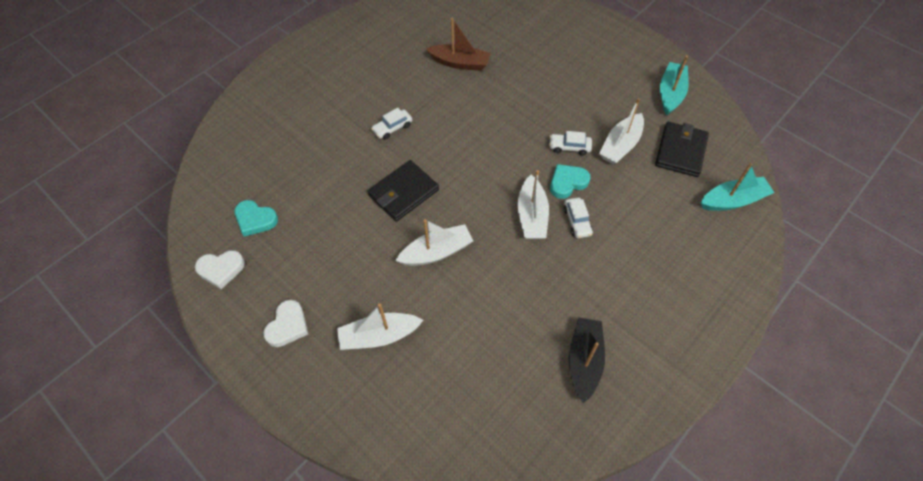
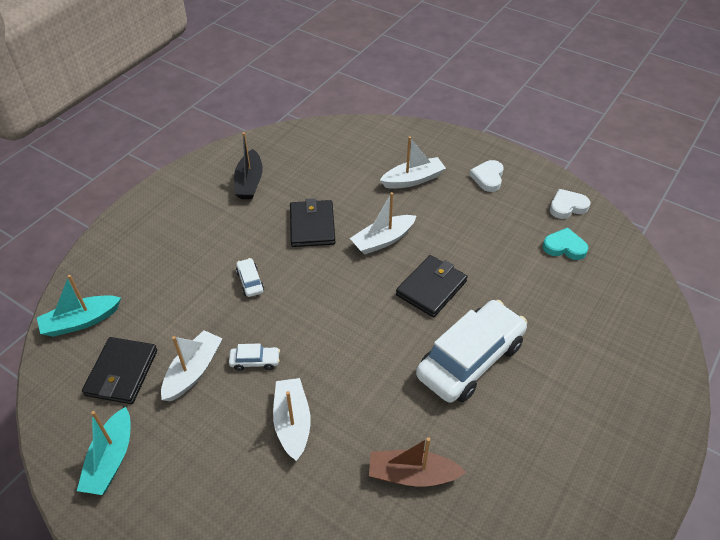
camera: 170 degrees right, 10 degrees down
white car [371,108,412,140] -> white car [416,300,527,403], size x2.49
white boat [518,170,549,239] -> white boat moved to [273,378,311,461]
turquoise heart [550,164,590,199] -> none
none -> black wallet [290,198,336,247]

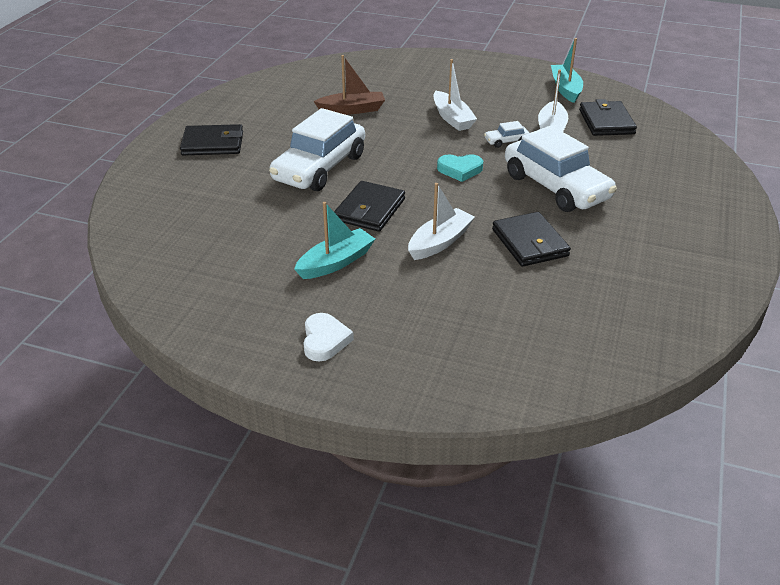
camera: 165 degrees right, 10 degrees down
turquoise boat [37,275,121,337] -> turquoise boat moved to [294,202,375,279]
black boat [234,132,263,199] -> none
white car [236,258,264,297] -> white car [505,125,617,212], size x2.49
white boat [380,136,446,189] -> none
turquoise heart [543,228,588,260] -> turquoise heart moved to [437,154,483,182]
white heart [550,189,590,219] -> none
none -> black wallet [180,124,243,155]

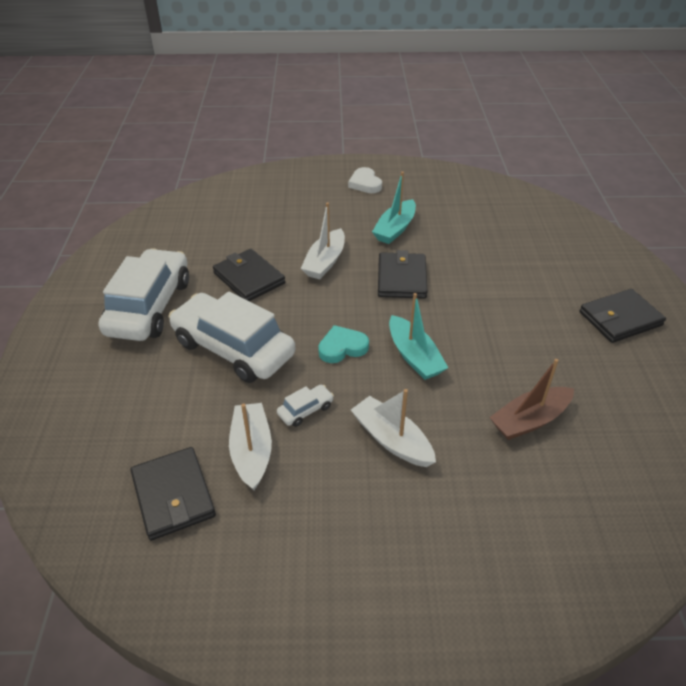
camera: 160 degrees right, 5 degrees up
white car [269,108,365,191] -> white car moved to [99,249,189,341]
turquoise boat [551,38,583,103] -> turquoise boat moved to [389,293,448,380]

